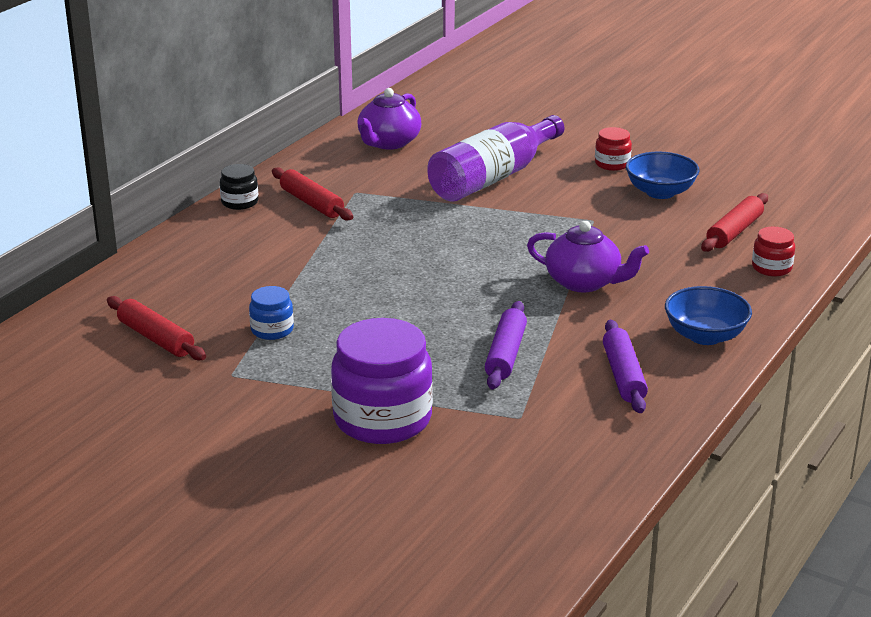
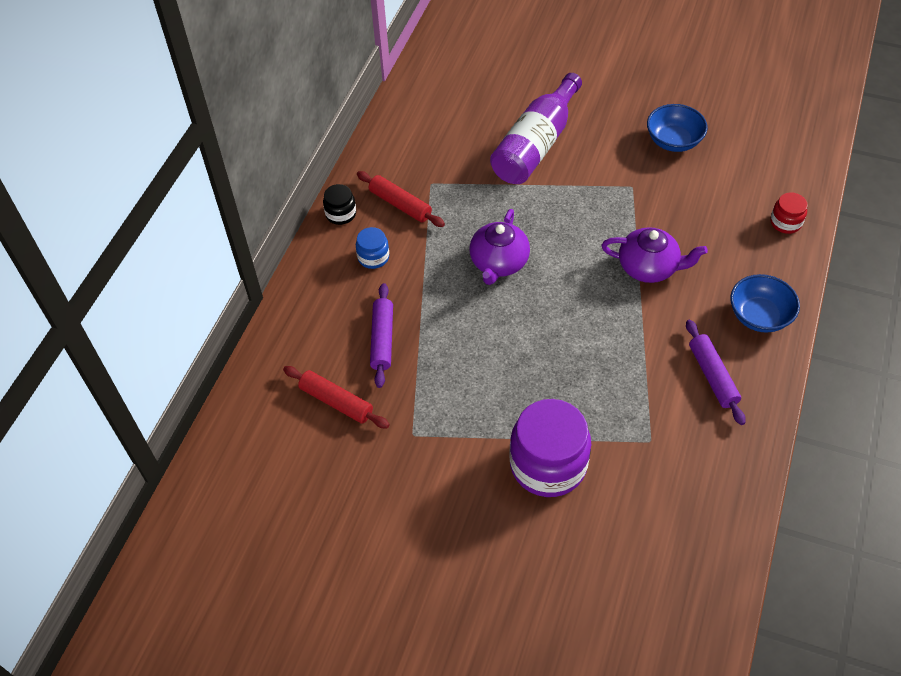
camera: 10 degrees left, 25 degrees up
blue jar [249,286,294,340] -> blue jar moved to [356,227,389,269]
purple teapot [357,88,421,150] -> purple teapot moved to [469,209,530,285]
purple rolling pin [485,301,527,389] -> purple rolling pin moved to [370,283,393,388]
red jar [595,127,632,171] -> none
red rolling pin [701,193,768,252] -> none

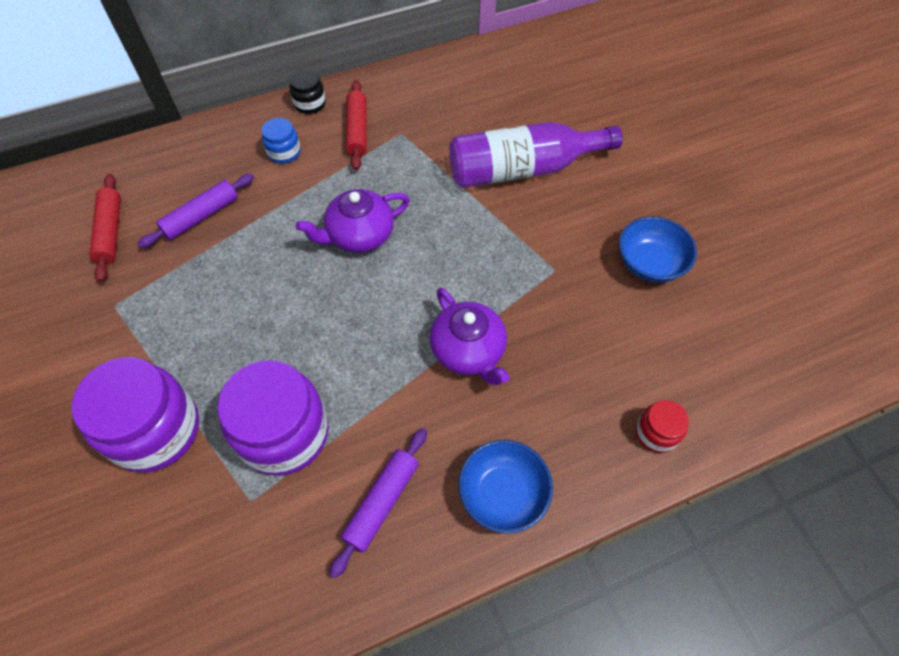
camera: 45 degrees right, 5 degrees up
none -> purple jar [217,360,329,476]

